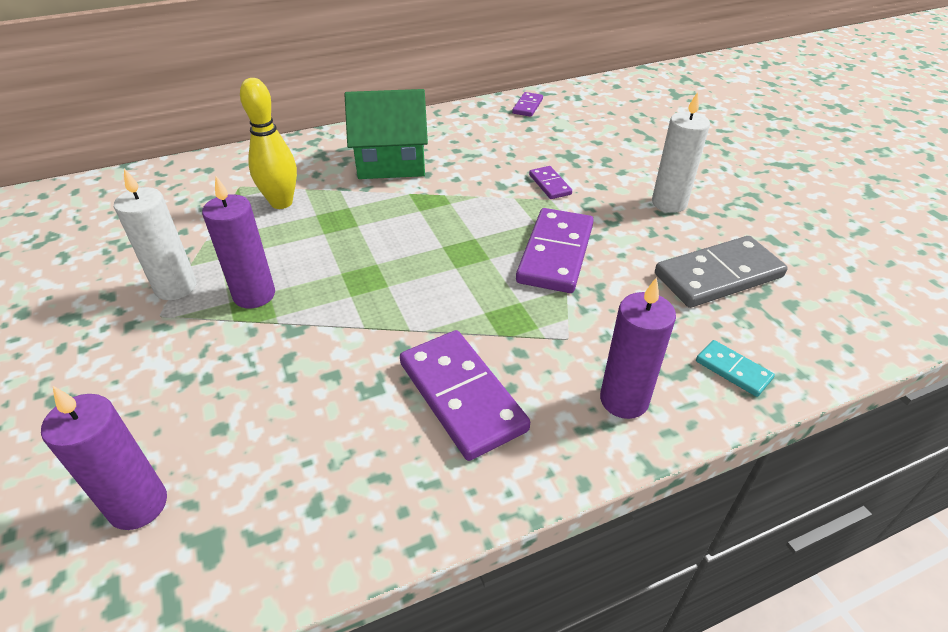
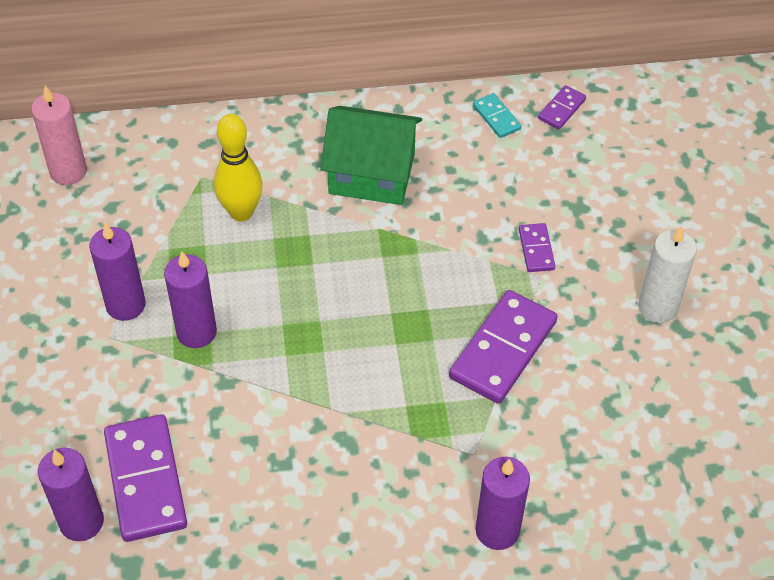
camera: 15 degrees right, 10 degrees up
white candle [114,168,197,300] -> purple candle [89,223,146,321]
purple domino [400,330,530,461] -> purple domino moved to [104,414,187,542]
grey domino [655,236,788,308] -> none
turquoise domino [696,340,775,397] -> turquoise domino moved to [473,93,521,138]
none -> pink candle [31,85,87,185]

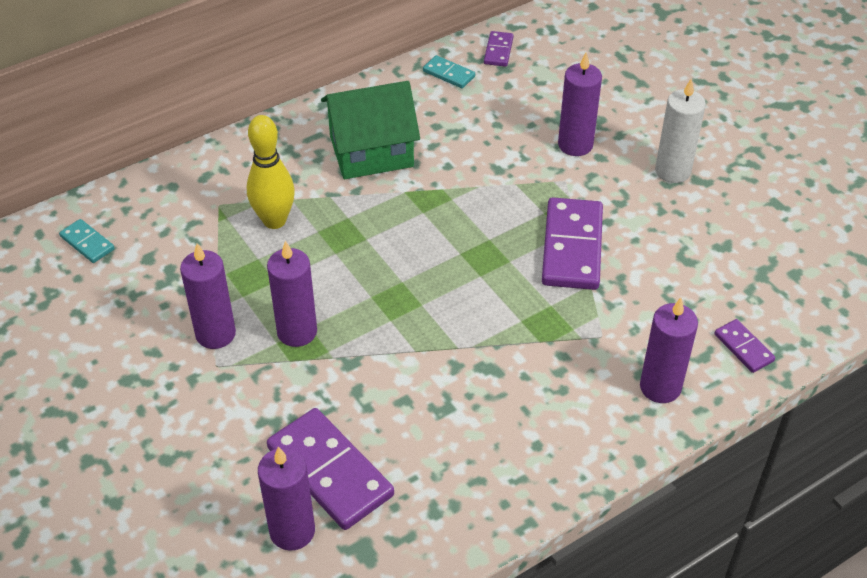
camera: 25 degrees left, 5 degrees down
pink candle [31,85,87,185] -> turquoise domino [59,219,115,263]
purple domino [519,223,555,272] -> purple domino moved to [714,319,775,373]
none -> purple candle [558,52,602,156]

